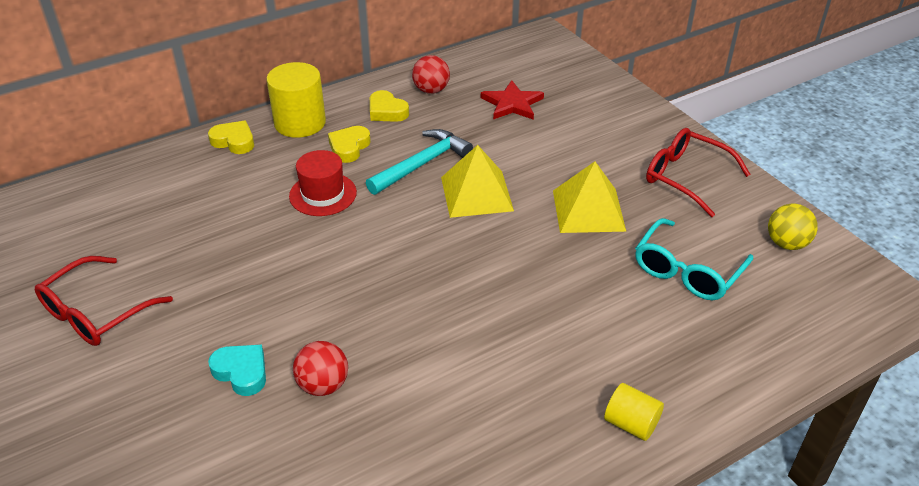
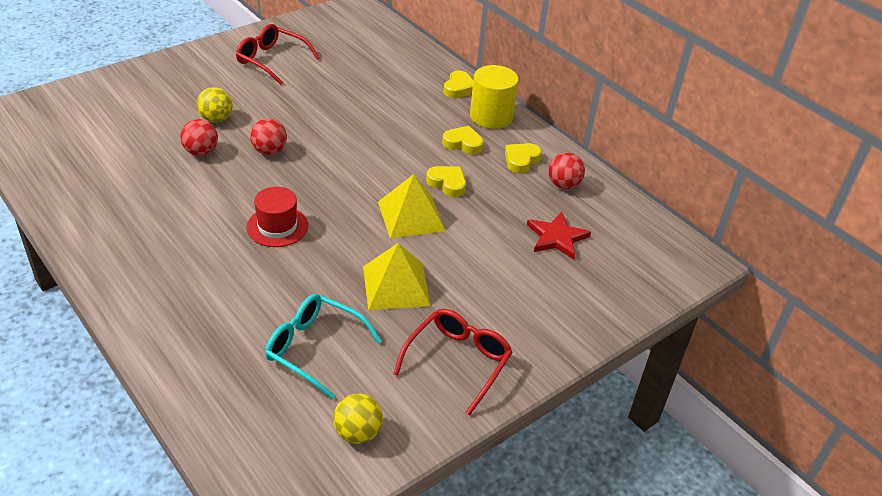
camera: 80 degrees right, 0 degrees up
turquoise heart [208,345,266,396] -> yellow ball [197,87,232,122]
red hat [289,150,357,216] -> red hat moved to [246,187,308,247]
turquoise hammer [366,129,473,195] -> yellow heart [426,166,466,197]
yellow cylinder [604,383,664,441] -> none
none -> red ball [250,119,287,155]

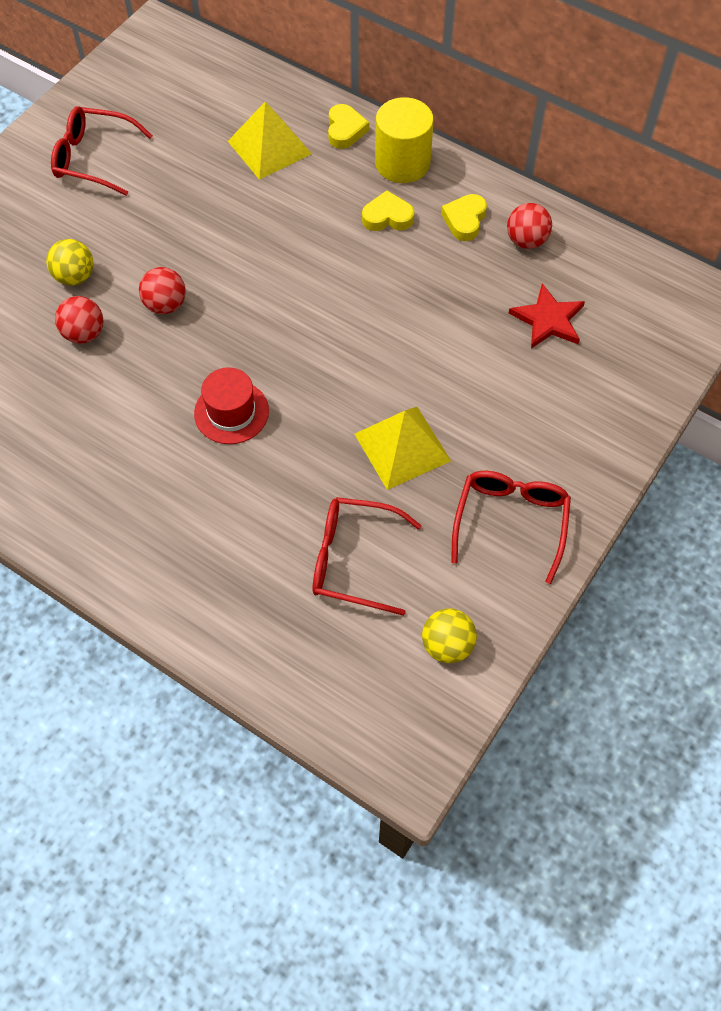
camera: 15 degrees left, 20 degrees up
turquoise glasses [265,294,382,399] -> red glasses [313,497,422,616]
yellow pyramid [378,174,446,239] -> yellow pyramid moved to [228,102,312,180]
yellow heart [426,166,466,197] -> none

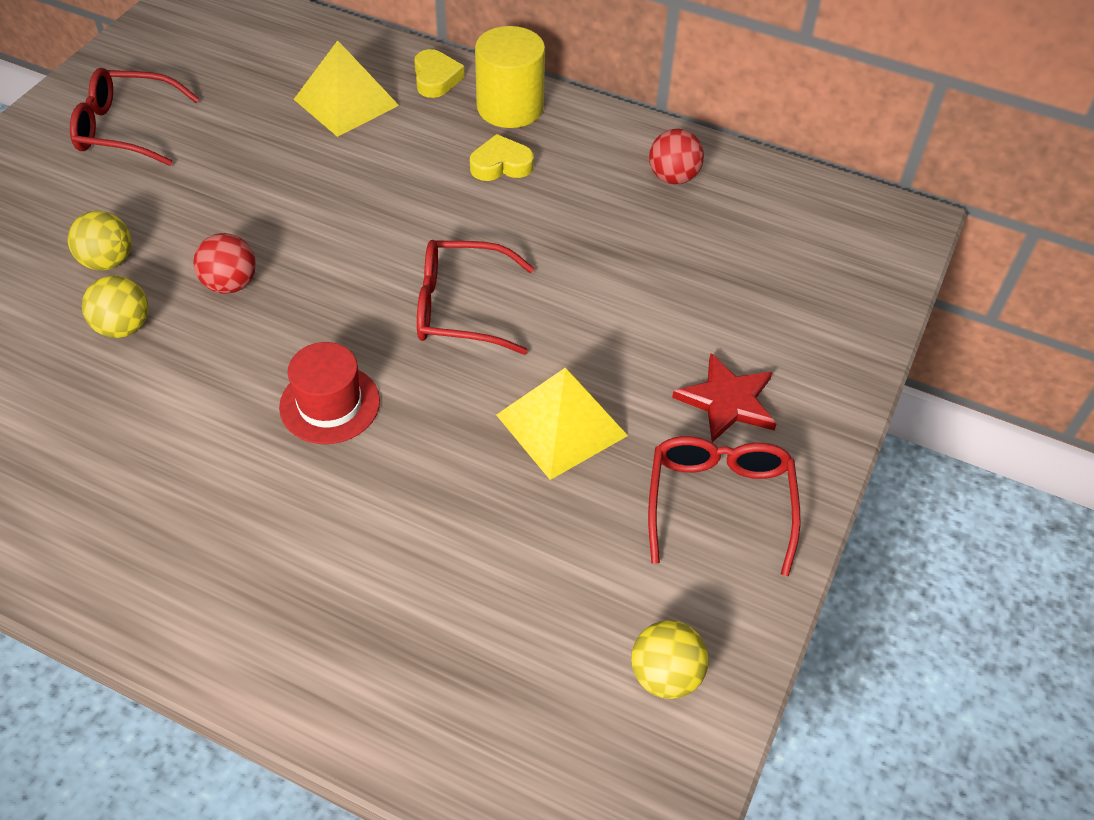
camera: 10 degrees left, 10 degrees down
red ball [55,296,103,344] -> yellow ball [82,275,148,338]
red glasses [313,497,422,616] -> red glasses moved to [417,240,534,355]
yellow heart [441,194,487,241] -> none
red star [508,283,585,349] -> red star moved to [672,353,777,443]

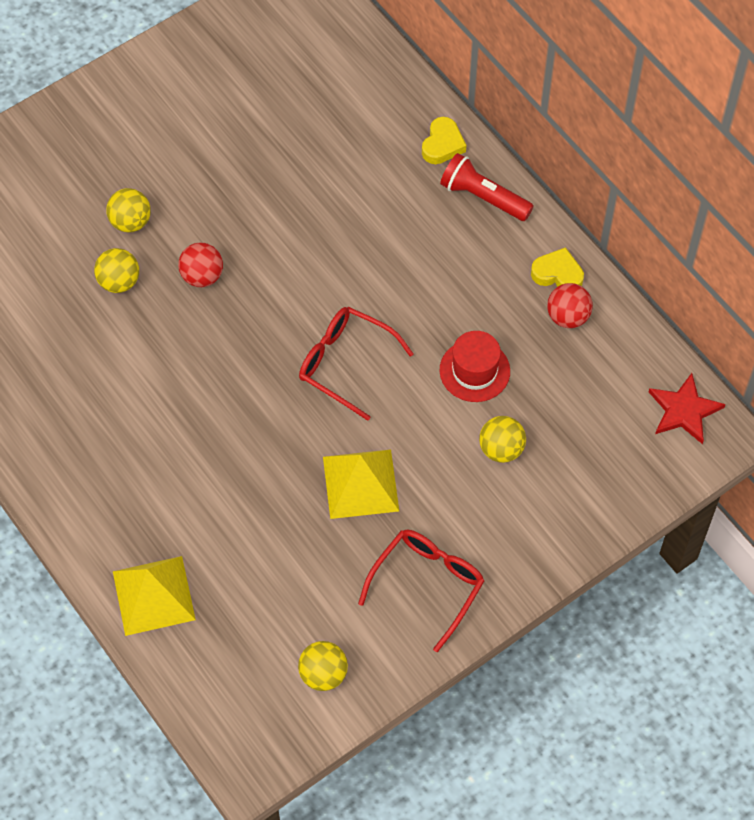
camera: 30 degrees right, 10 degrees up
red glasses [70,68,200,166] -> none
red hat [279,342,380,444] -> red hat moved to [440,331,510,402]
yellow pyramid [294,40,399,137] -> yellow pyramid moved to [113,556,196,636]
yellow heart [470,134,534,181] -> yellow heart moved to [531,247,584,287]
yellow cylinder [475,26,545,128] -> red flashlight [440,153,534,221]
red star [672,353,777,443] -> red star moved to [649,373,726,444]
none -> yellow ball [479,416,526,463]

